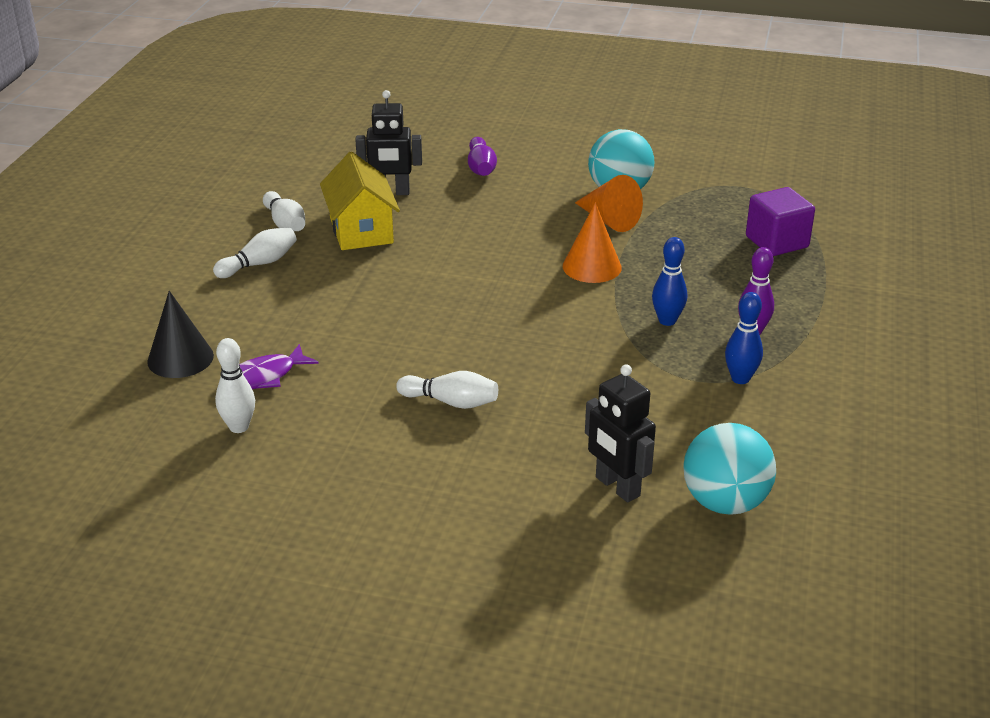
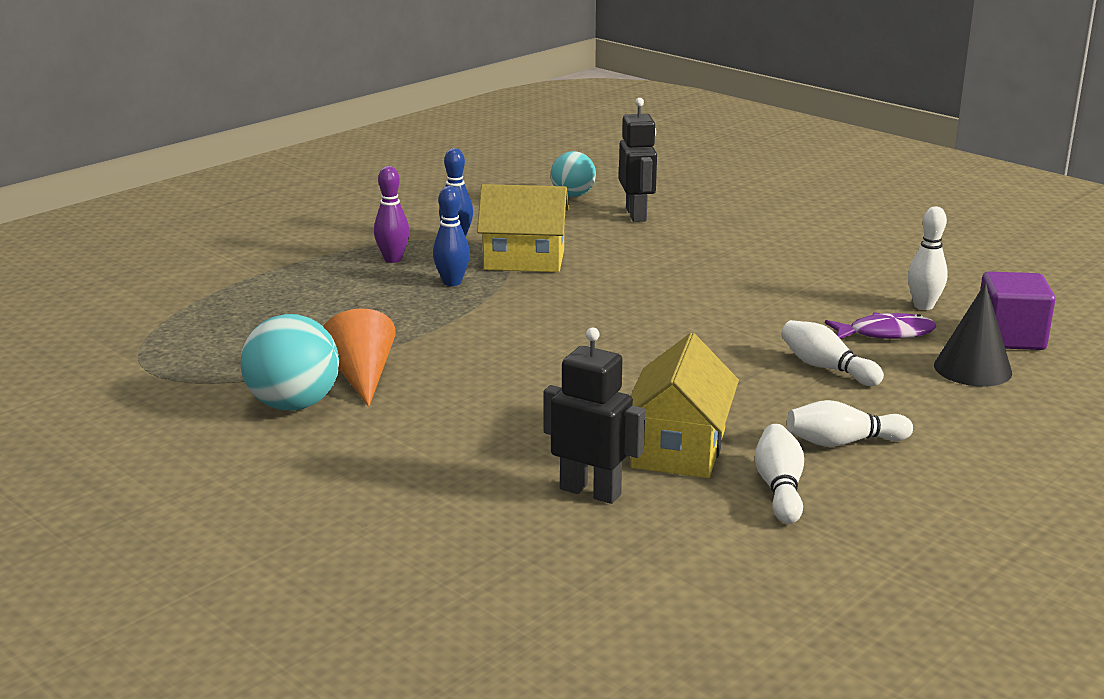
camera: 150 degrees left, 10 degrees down
white bowling pin [396,371,498,409] -> white bowling pin moved to [781,320,884,386]
purple bowling pin [468,137,497,176] -> none
orange cone [563,203,622,283] -> none
turquoise ball [684,423,776,515] -> turquoise ball [550,151,596,197], size x0.66
purple cube [746,187,815,256] -> purple cube moved to [980,271,1055,350]
none -> yellow house [477,184,569,272]

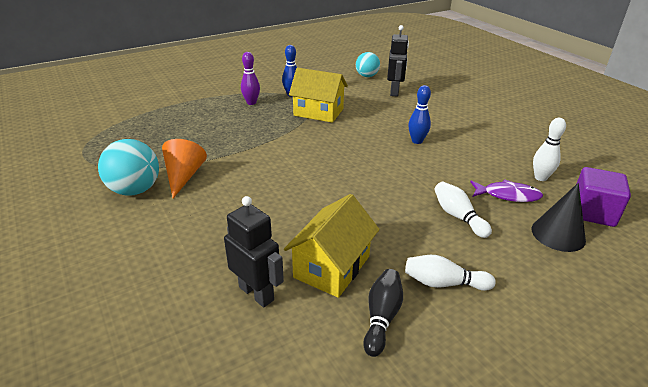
camera: 15 degrees right, 10 degrees up
blue bowling pin [433,186,470,286] -> blue bowling pin moved to [408,85,431,144]
white bowling pin [755,424,804,524] -> black bowling pin [363,269,403,357]

